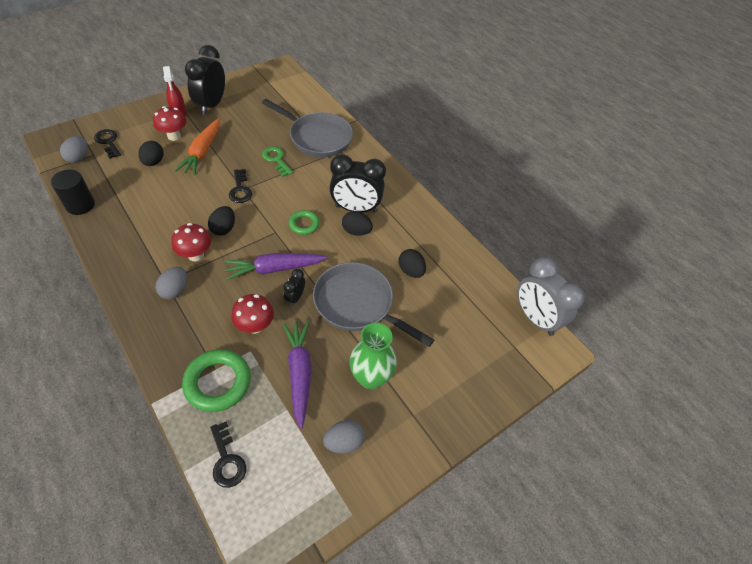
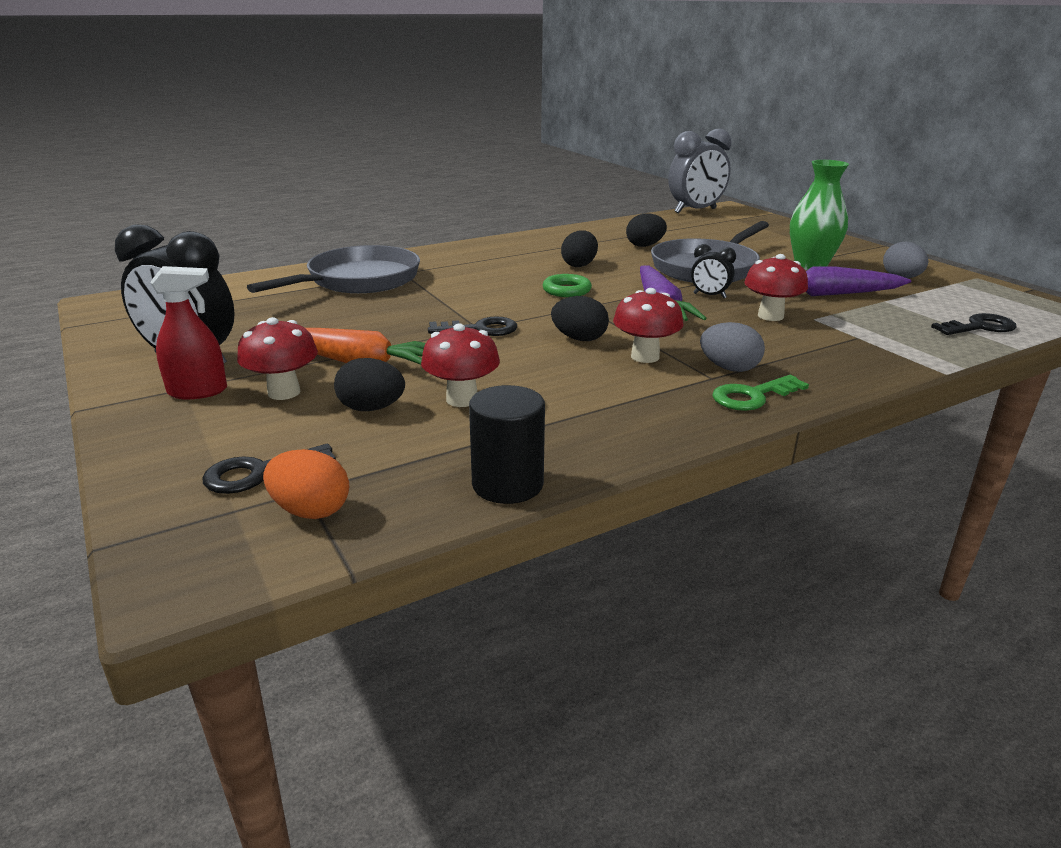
camera: 80 degrees left, 25 degrees down
grey egg [60,136,88,163] -> orange egg [263,449,349,519]
green ring [182,349,251,412] -> none
green key [262,147,293,177] -> green key moved to [712,375,809,411]
black clock [329,154,386,213] -> none
none -> red mushroom [421,324,500,407]

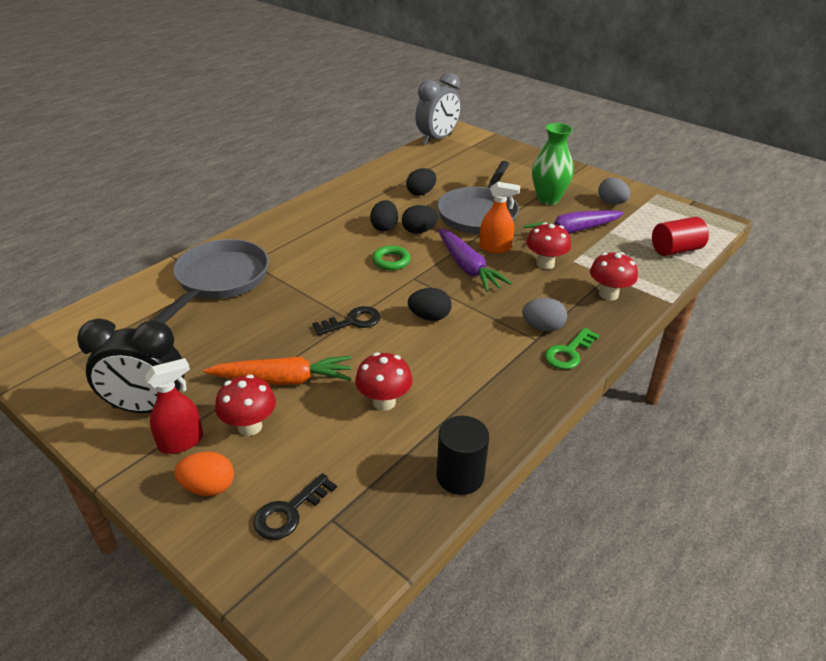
camera: 20 degrees left, 10 degrees up
orange egg [263,449,349,519] -> orange egg moved to [174,452,234,496]
black egg [334,358,405,411] -> black egg moved to [402,205,438,233]
red mushroom [613,288,684,363] -> red mushroom moved to [590,252,638,301]
black clock [691,244,736,298] -> orange spray bottle [479,182,520,253]
black key [931,313,1017,335] -> red cylinder [652,217,709,256]

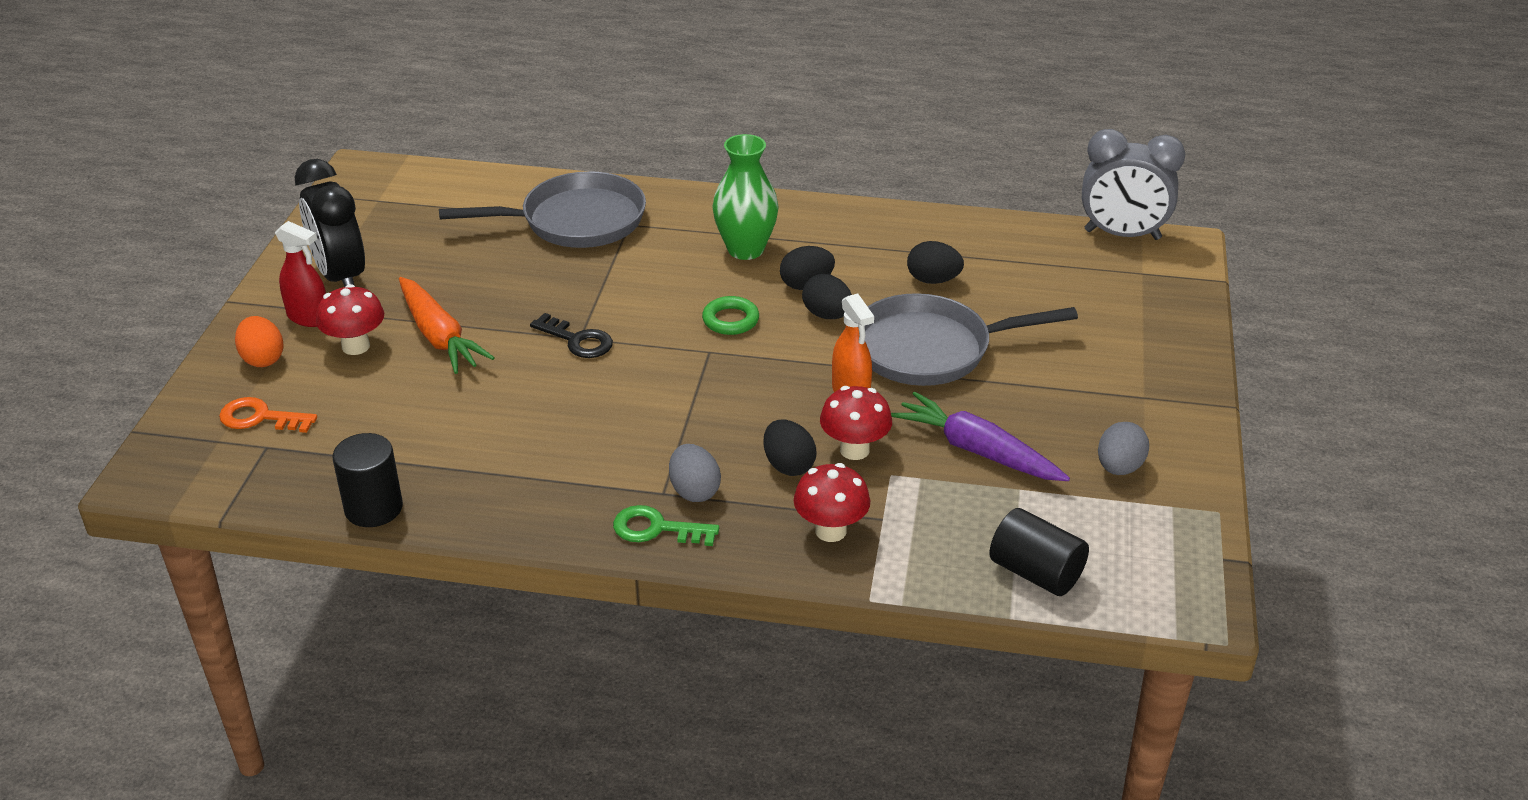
camera: 60 degrees right, 0 degrees up
black key [253,473,337,540] -> orange key [219,397,317,433]
red mushroom [355,352,412,411] -> none
black egg [408,288,452,321] -> black egg moved to [763,420,816,476]
purple carrot [438,228,512,292] -> none
green vase [532,123,574,205] -> green vase moved to [713,134,779,260]
red cylinder [652,217,709,256] -> black cylinder [989,508,1089,596]

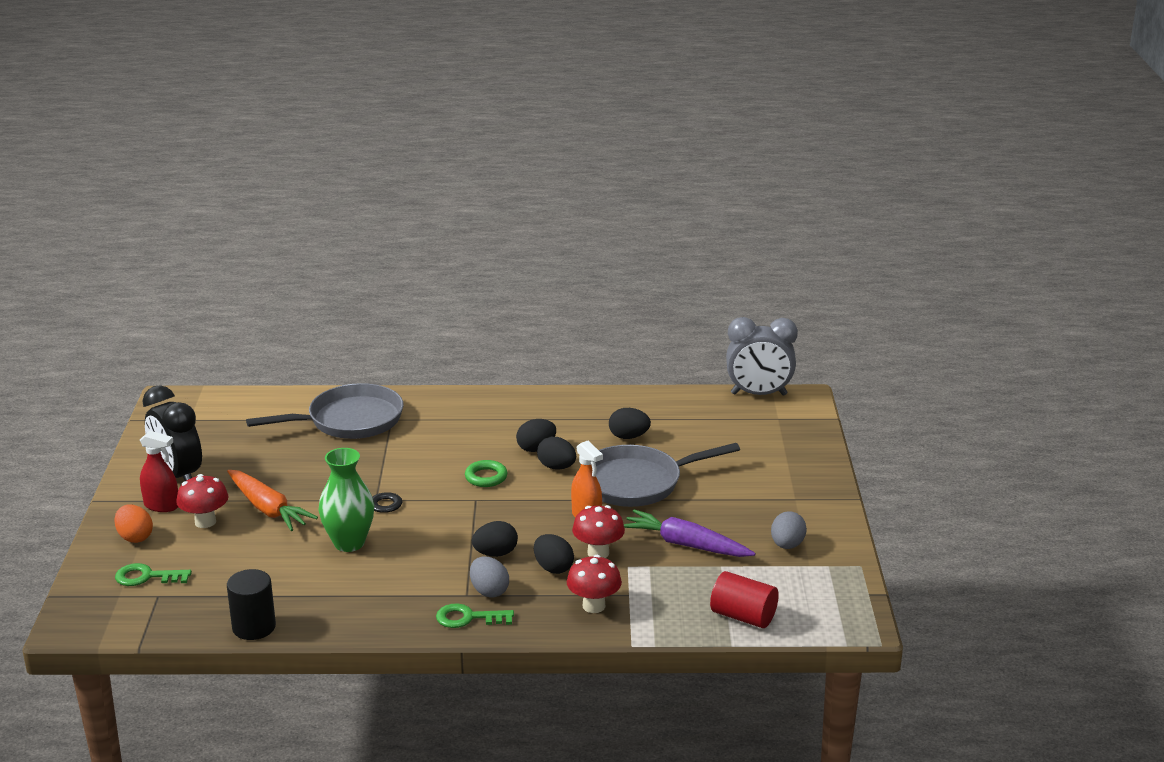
camera: 10 degrees left, 10 degrees down
orange key [219,397,317,433] -> green key [115,563,192,586]
green vase [713,134,779,260] -> green vase moved to [319,448,374,552]
black cylinder [989,508,1089,596] -> red cylinder [710,571,779,628]
none -> black egg [472,521,518,557]

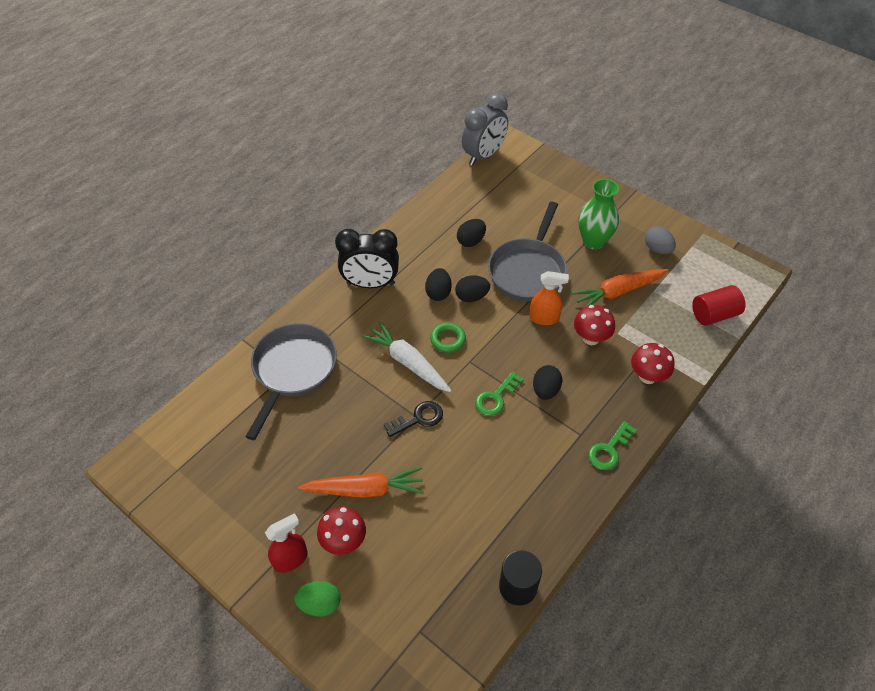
camera: 50 degrees left, 25 degrees up
orange egg [114,505,153,543] -> green egg [294,581,340,617]
green key [115,563,192,586] -> green key moved to [475,371,524,416]
black clock [143,385,202,481] -> black clock moved to [335,229,399,288]
green vase [319,448,374,552] -> green vase moved to [578,179,619,249]
grey egg [470,556,509,598] -> none
black egg [534,534,574,574] -> none
purple carrot [624,510,755,557] -> orange carrot [571,269,668,307]
none -> white carrot [362,321,452,392]

